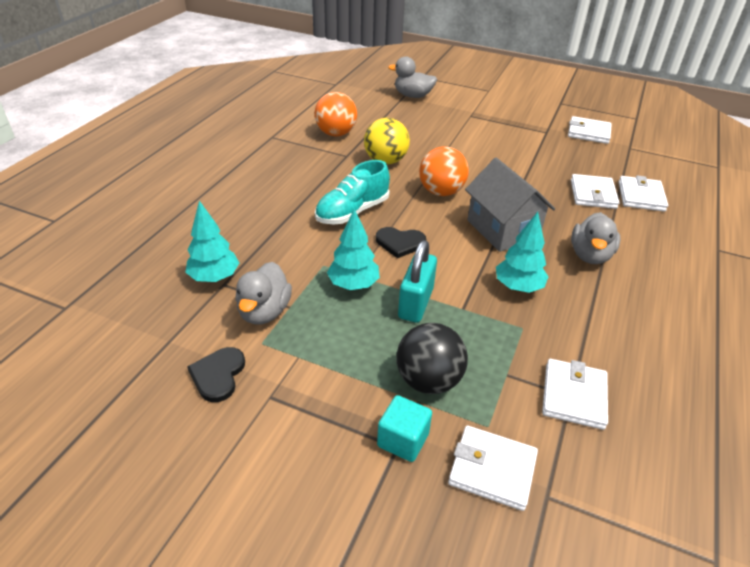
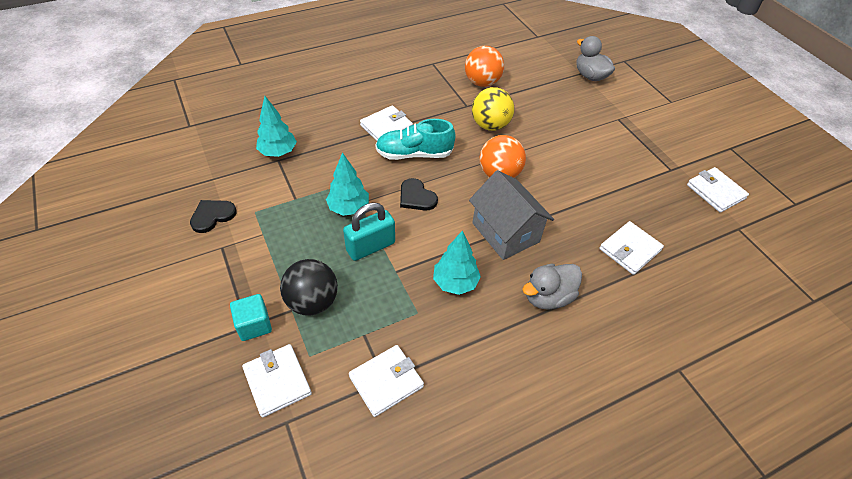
camera: 40 degrees right, 10 degrees up
grey duck [235,262,292,324] -> none
grey house [465,158,555,252] -> grey house turned 45 degrees counterclockwise [469,170,554,260]
white wallet [619,175,668,212] -> white wallet moved to [360,105,413,141]

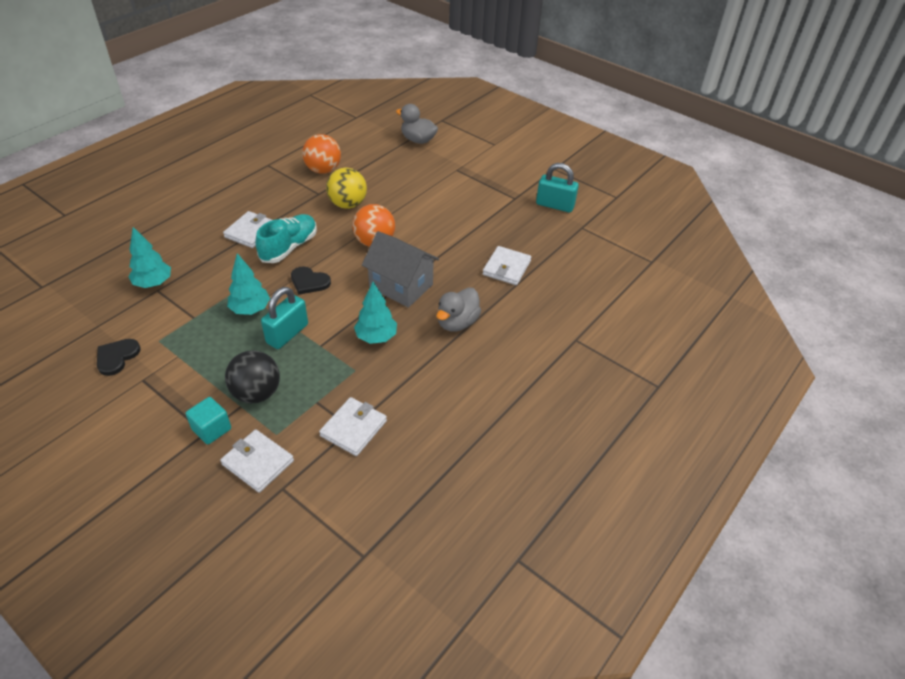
camera: 25 degrees left, 5 degrees down
turquoise shoe [375,119,456,160] -> turquoise shoe turned 150 degrees clockwise [255,214,317,263]
white wallet [687,167,749,213] -> turquoise padlock [536,163,579,212]

